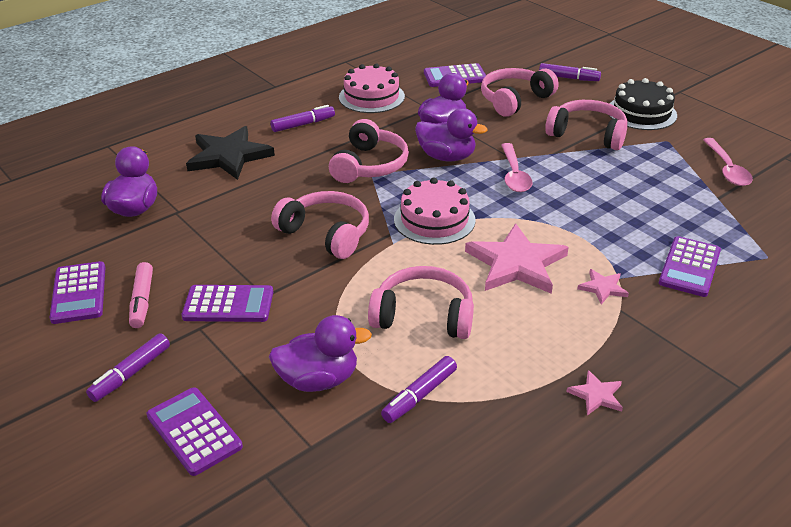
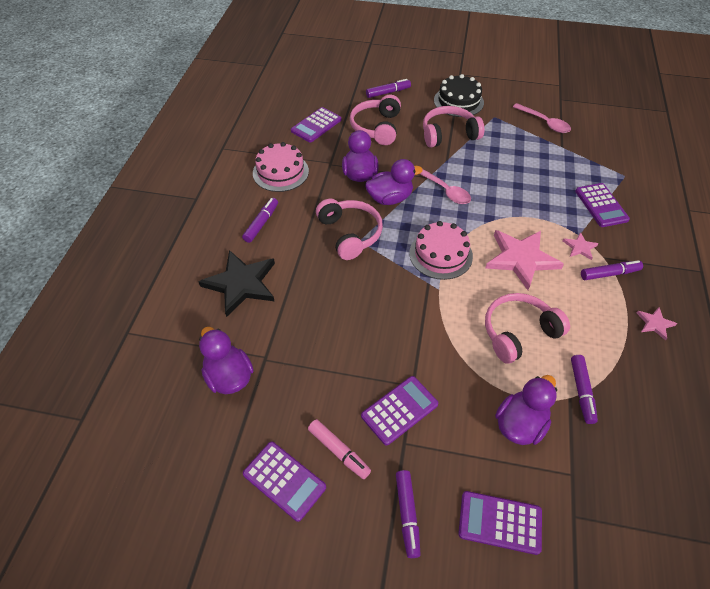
camera: 40 degrees left, 15 degrees up
pink headphones [271,191,369,259] -> none
none -> purple marker [581,260,643,280]

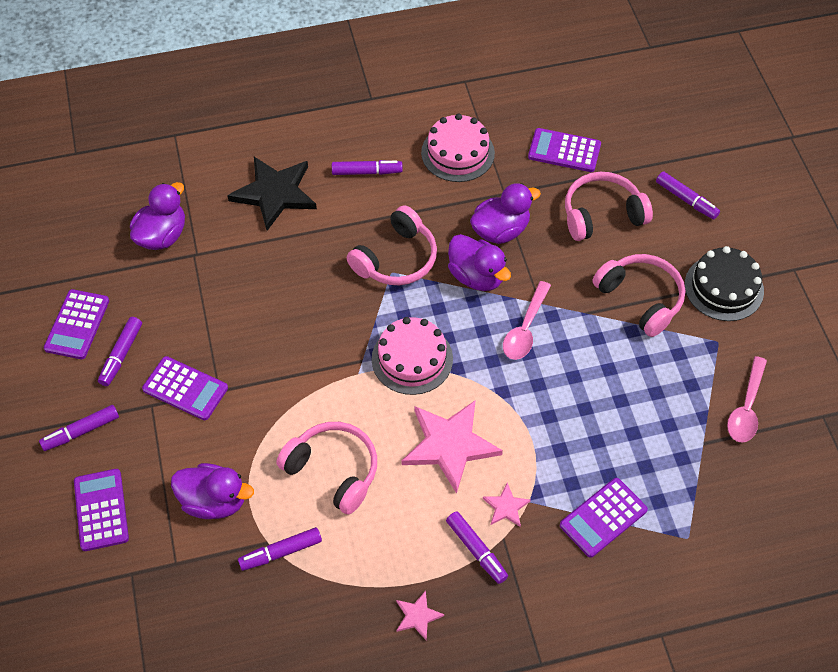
camera: 65 degrees right, 5 degrees up
pink marker [308,419,371,479] -> purple marker [98,317,142,386]

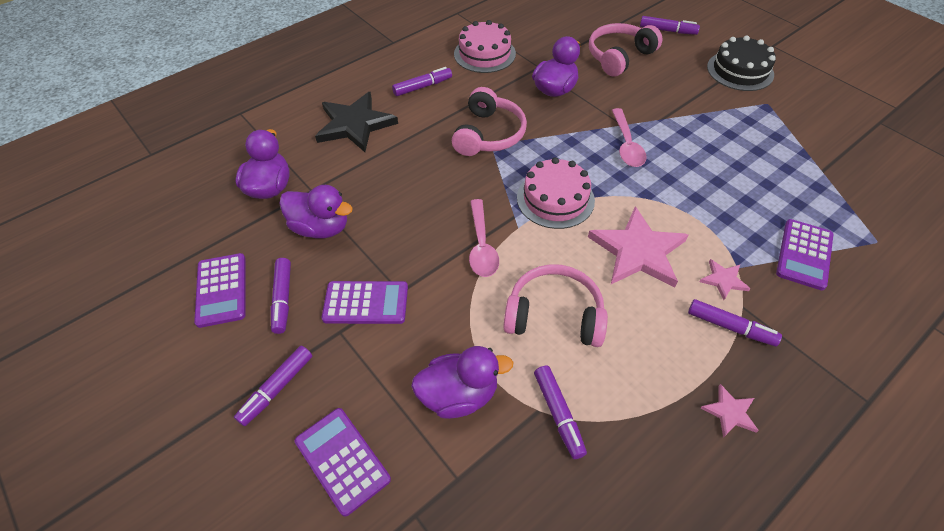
camera: 25 degrees left, 5 degrees down
purple marker [238,527,322,571] -> purple marker turned 60 degrees counterclockwise [534,366,587,459]
purple duck [448,234,511,291] -> purple duck moved to [279,185,353,238]
purple calculator [528,128,601,172] -> none
pink headphones [592,254,686,337] -> none
pink spoon [727,356,767,443] -> pink spoon moved to [469,199,499,277]

